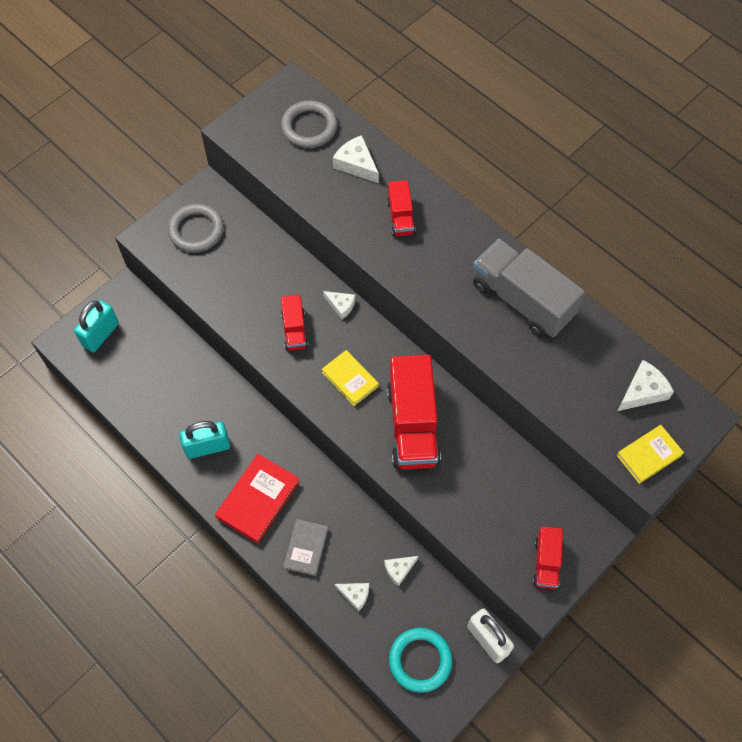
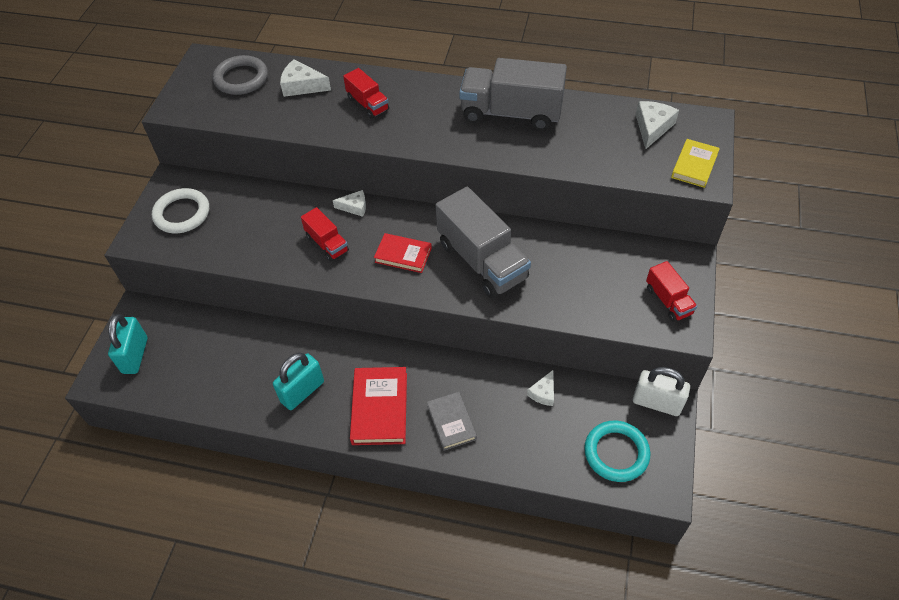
camera: 30 degrees left, 10 degrees down
grey ring [168,204,224,252] -> white ring [152,188,209,233]
yellow book [322,350,379,406] -> red book [374,233,432,273]
white cheese [334,583,369,612] -> none
red truck [387,355,441,470] -> grey truck [436,187,531,298]

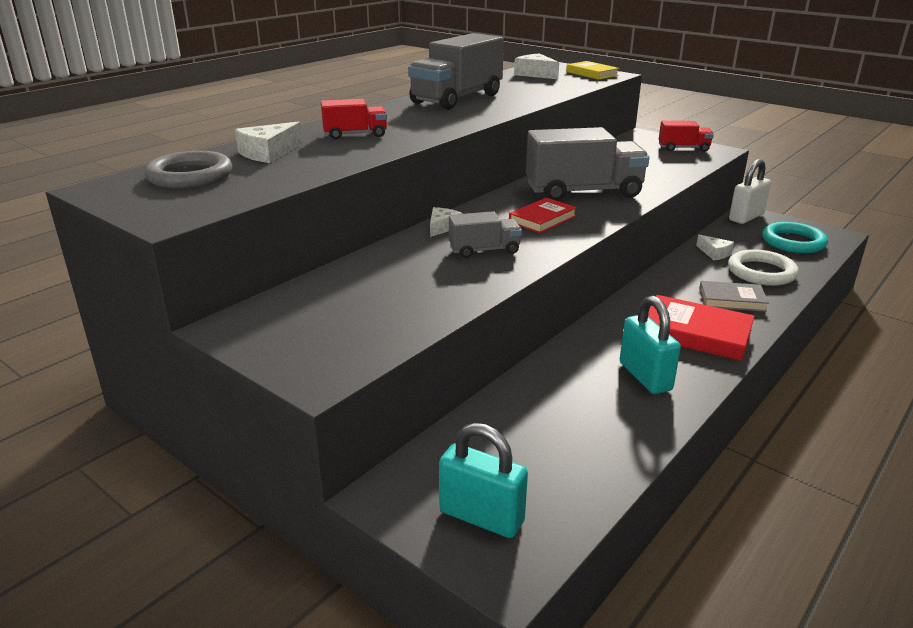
camera: 65 degrees left, 25 degrees down
white ring [152,188,209,233] -> white ring moved to [728,249,799,286]
red truck [301,207,349,262] -> grey truck [449,211,522,258]

